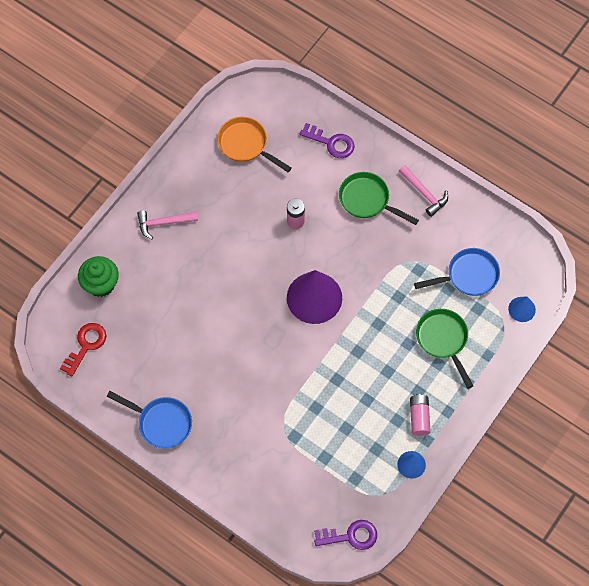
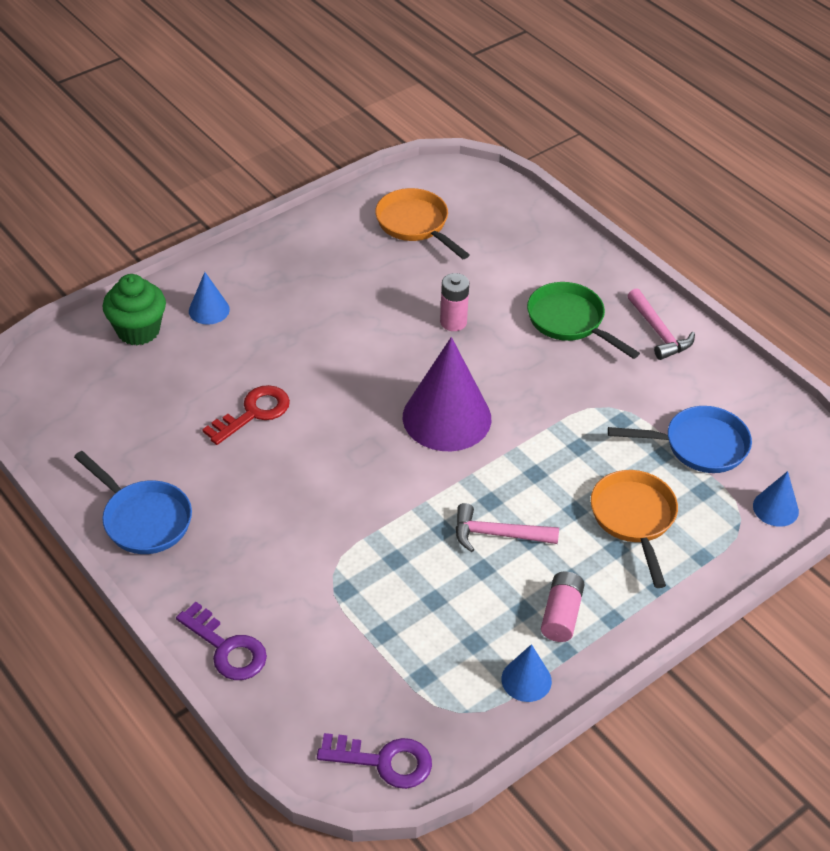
camera: 15 degrees right, 20 degrees down
red key [60,323,106,376] -> red key moved to [202,385,290,445]
pink hammer [137,211,198,239] -> pink hammer moved to [456,503,559,552]
purple key [299,123,355,158] -> purple key moved to [176,602,267,680]
green pan [416,309,473,389] -> orange pan [591,470,678,588]
none -> blue cone [189,272,230,325]

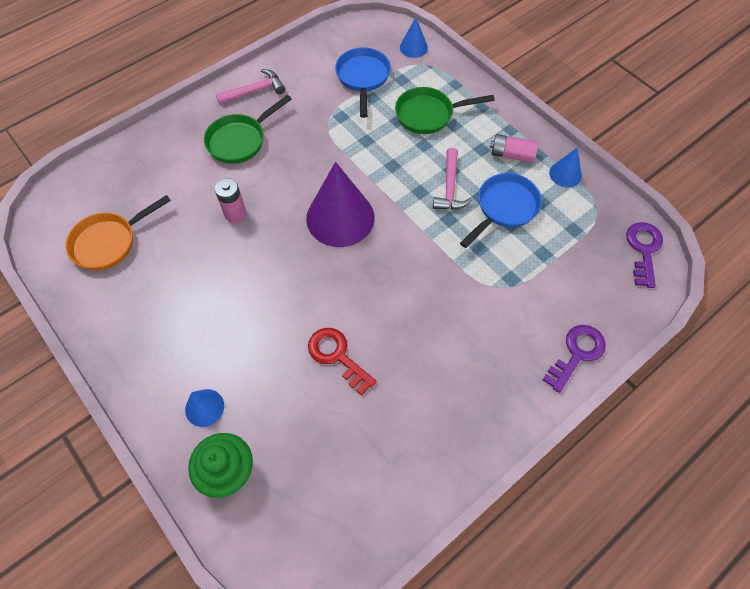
camera: 90 degrees left, 15 degrees up
blue pan [74,451,192,554] -> blue pan moved to [460,173,542,248]
orange pan [591,470,678,588] -> green pan [395,87,495,134]

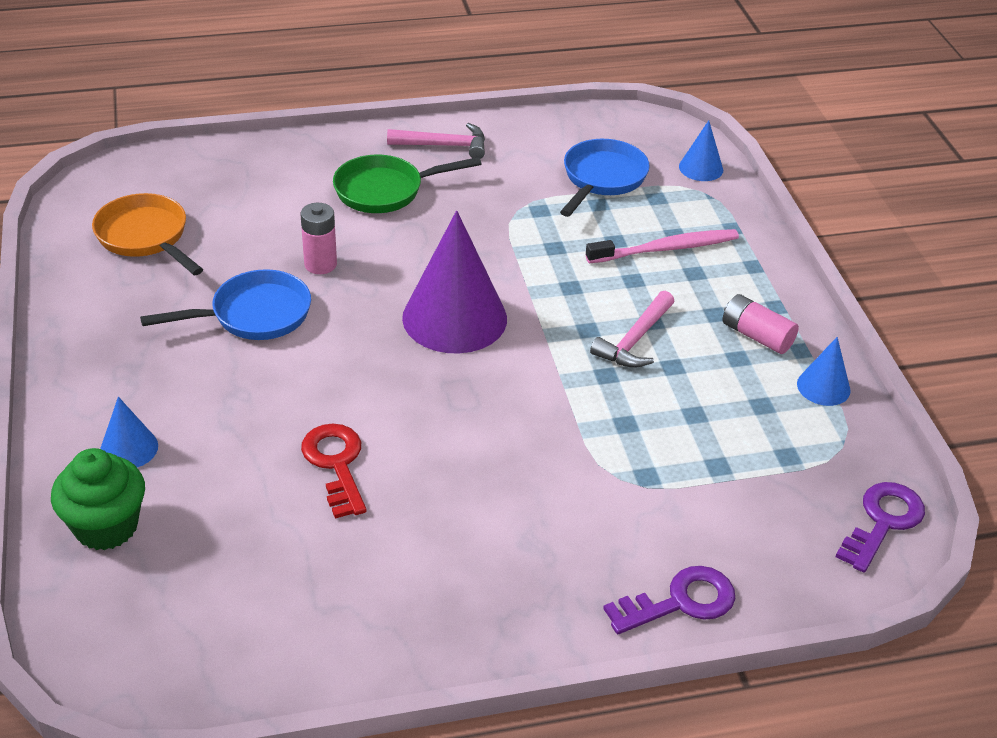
camera: 25 degrees right, 20 degrees down
orange pan [66,195,171,270] -> orange pan turned 60 degrees clockwise [92,193,203,275]
green pan [395,87,495,134] -> pink toothbrush [586,229,739,263]
blue pan [460,173,542,248] -> blue pan moved to [140,269,311,340]

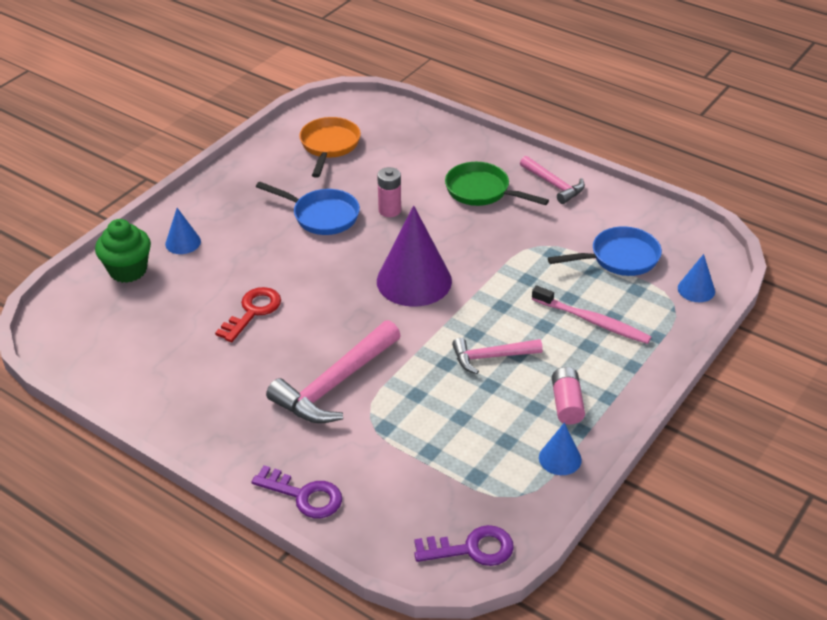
camera: 50 degrees right, 0 degrees up
none -> pink hammer [266,320,401,424]

